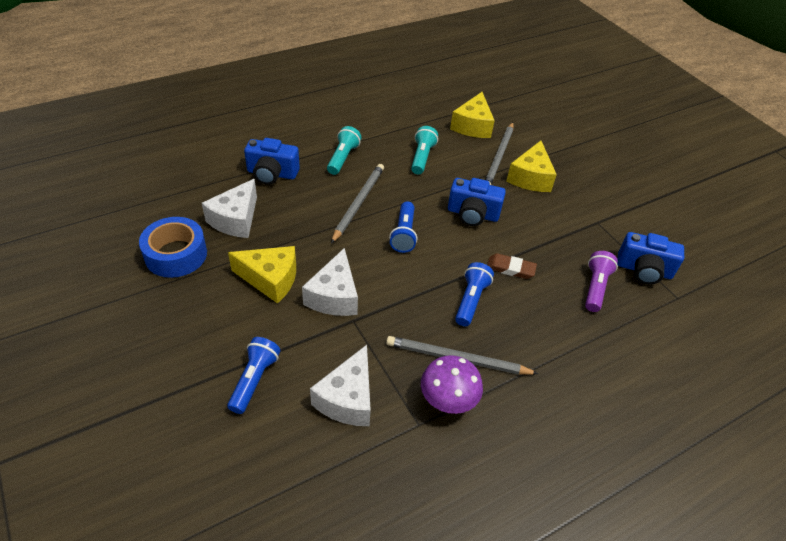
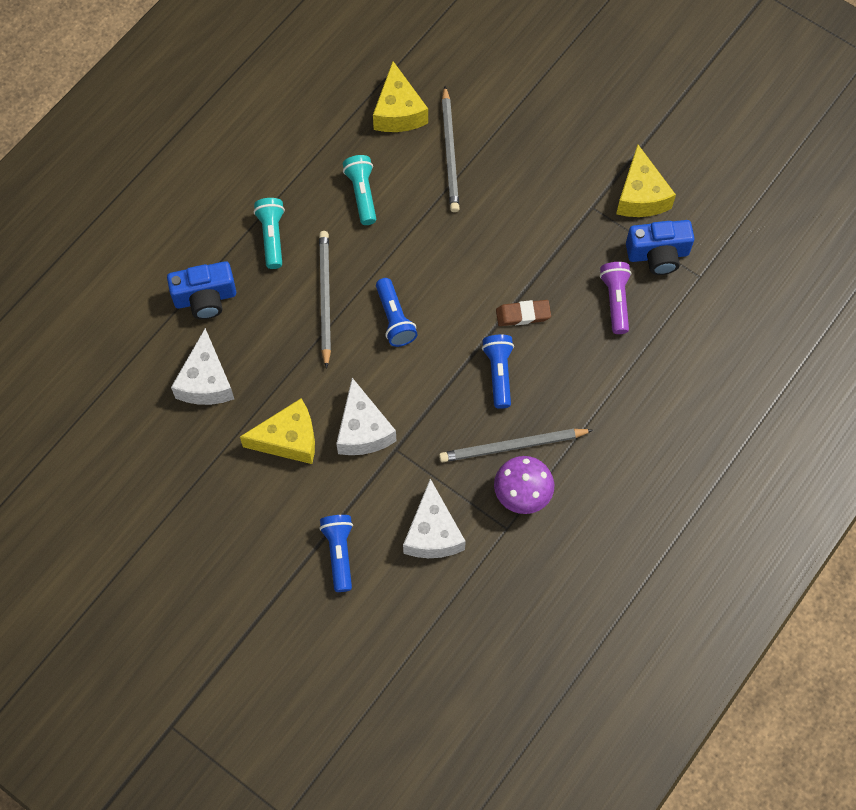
camera: 20 degrees left, 20 degrees up
blue tape [139,217,207,278] -> none
blue camera [448,178,506,226] -> none
yellow cheese [507,141,557,192] -> yellow cheese moved to [616,144,676,217]

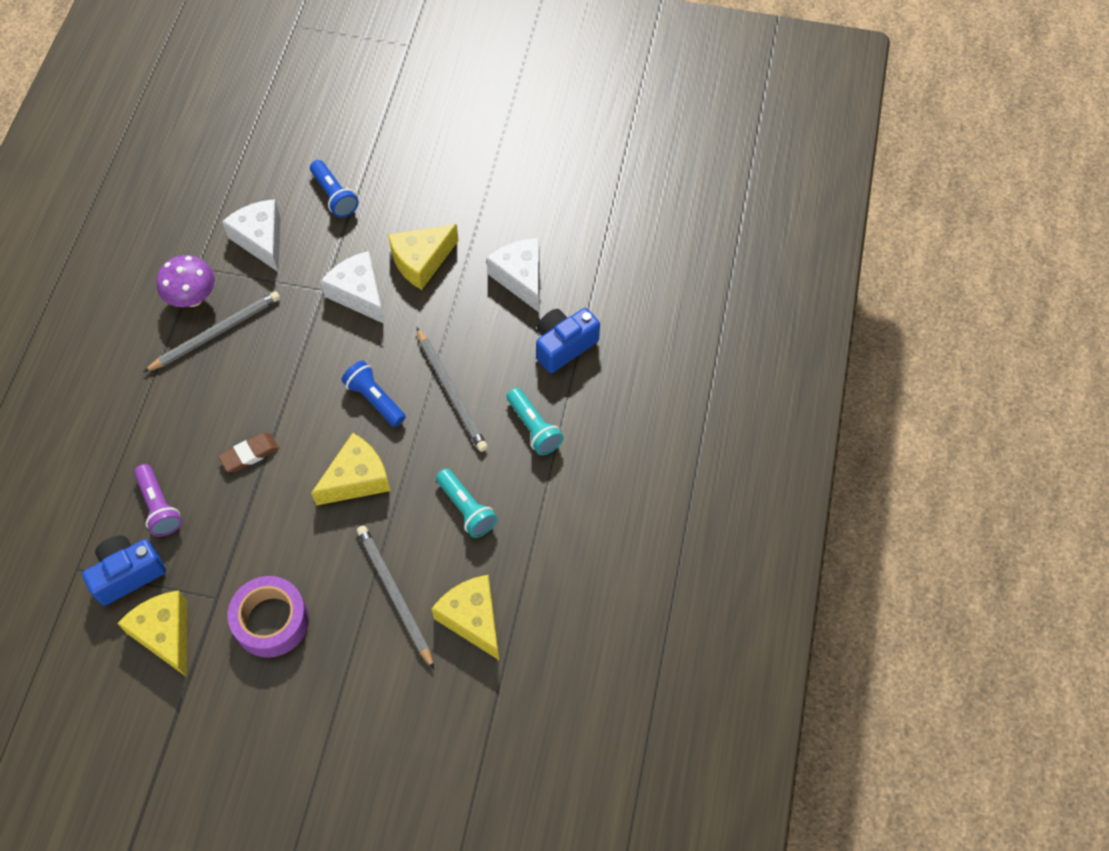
camera: 155 degrees right, 5 degrees down
blue flashlight [482,335,514,409] -> none
none -> purple tape [227,576,309,658]
none -> yellow cheese [311,433,391,506]

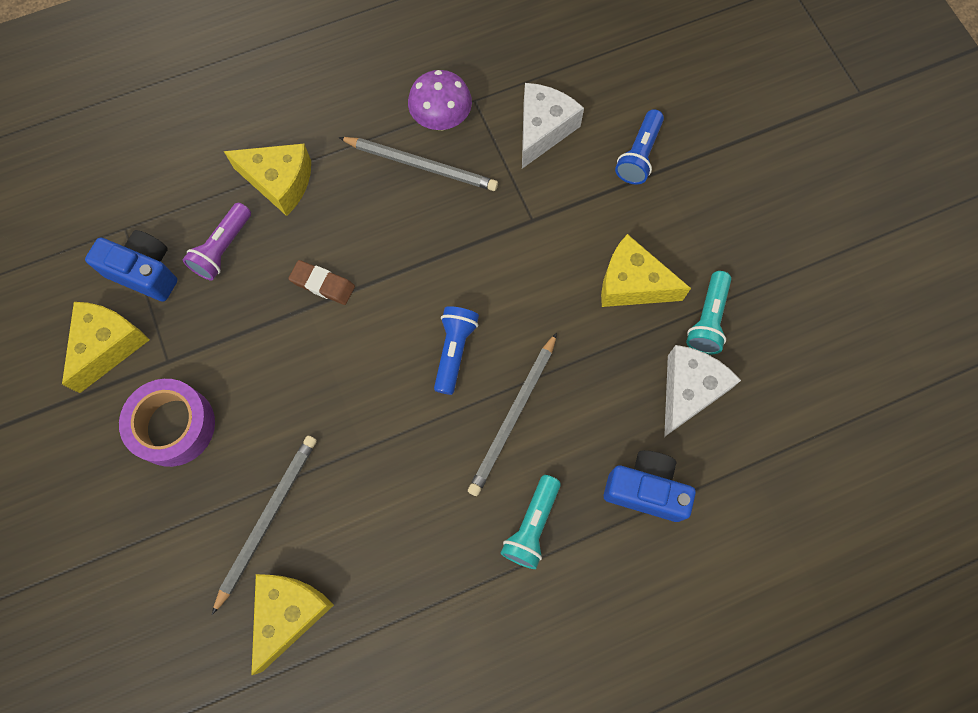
camera: 55 degrees right, 10 degrees up
yellow cheese [311,433,391,506] -> yellow cheese moved to [224,144,311,216]
white cheese [321,251,385,324] -> none
turquoise flashlight [436,469,497,538] -> turquoise flashlight moved to [686,271,731,354]

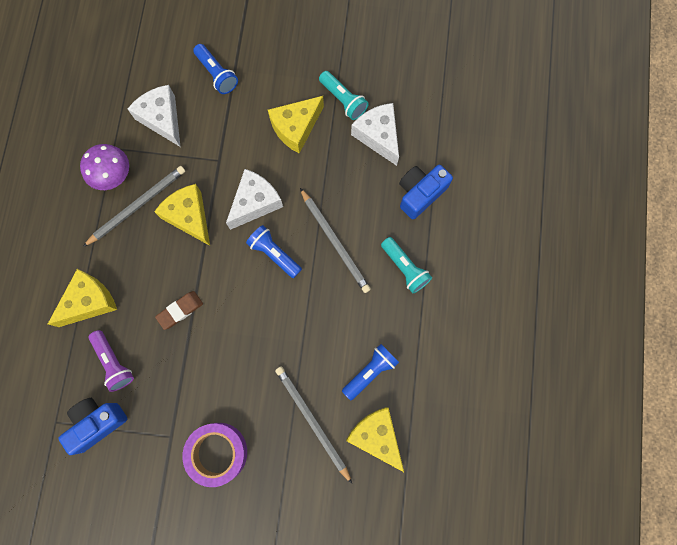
camera: 60 degrees left, 5 degrees up
yellow cheese [62,302,150,393] -> yellow cheese moved to [154,184,210,246]
none -> white cheese [226,169,283,230]
none -> blue flashlight [342,344,399,400]

